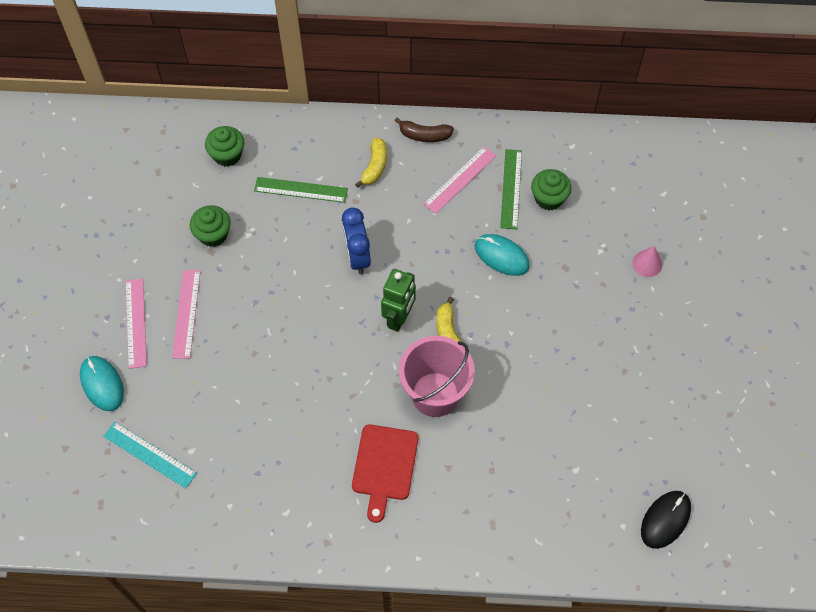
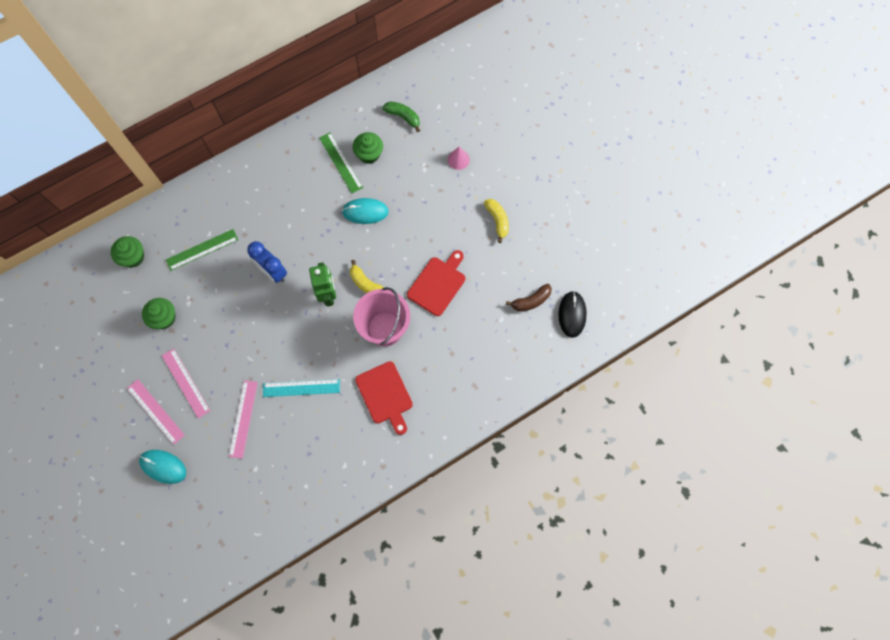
camera: 35 degrees left, 10 degrees up
turquoise ruler [103,422,197,489] -> turquoise ruler moved to [263,379,340,397]
yellow banana [355,137,387,188] -> yellow banana moved to [484,199,509,243]
brown banana [395,117,454,142] -> brown banana moved to [506,284,552,311]
pink ruler [424,147,496,214] -> pink ruler moved to [229,380,258,459]
none -> green banana [382,101,420,132]
none -> red cutting board [407,250,465,316]

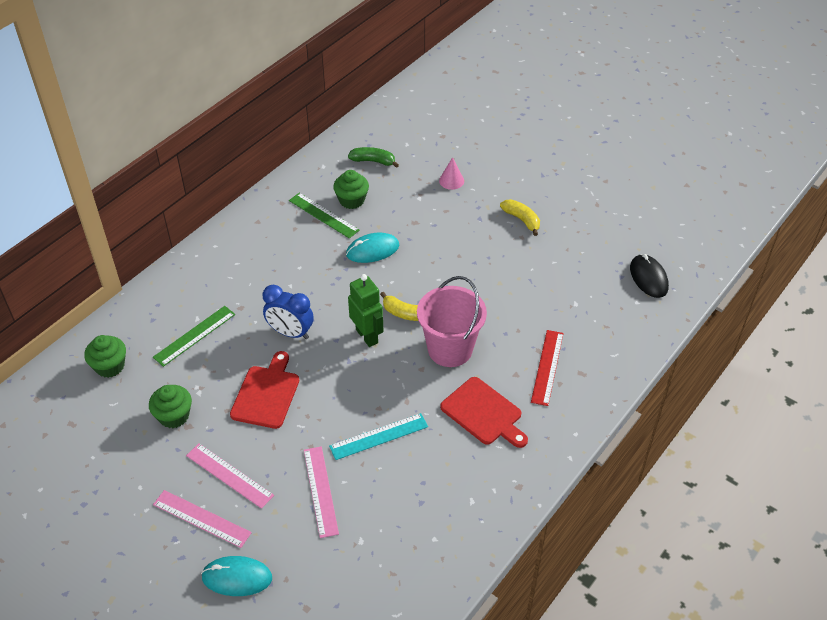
camera: 20 degrees left, 25 degrees down
red cutting board [407,250,465,316] -> red cutting board moved to [230,351,299,429]
brown banana [506,284,552,311] -> none
none -> red ruler [531,330,564,406]

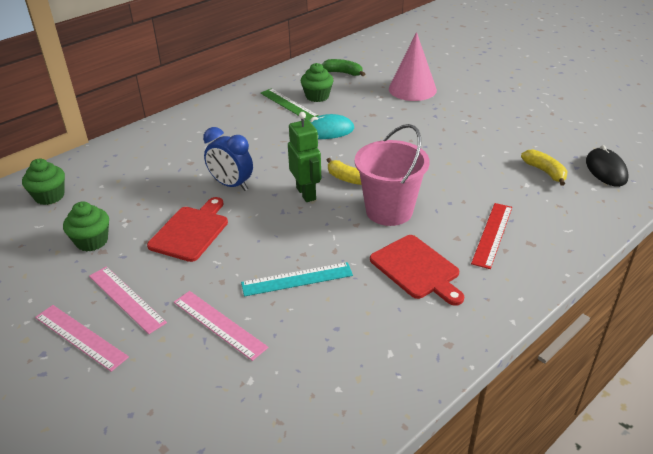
camera: 10 degrees right, 10 degrees down
green ruler [153,306,235,367] -> none
turquoise mouse [201,556,272,596] -> none
pink ruler [304,446,339,538] -> pink ruler turned 45 degrees counterclockwise [174,291,268,361]
pink cone [439,157,464,190] -> pink cone [389,32,437,101], size x2.04
yellow banana [500,199,540,236] -> yellow banana moved to [521,149,567,186]

